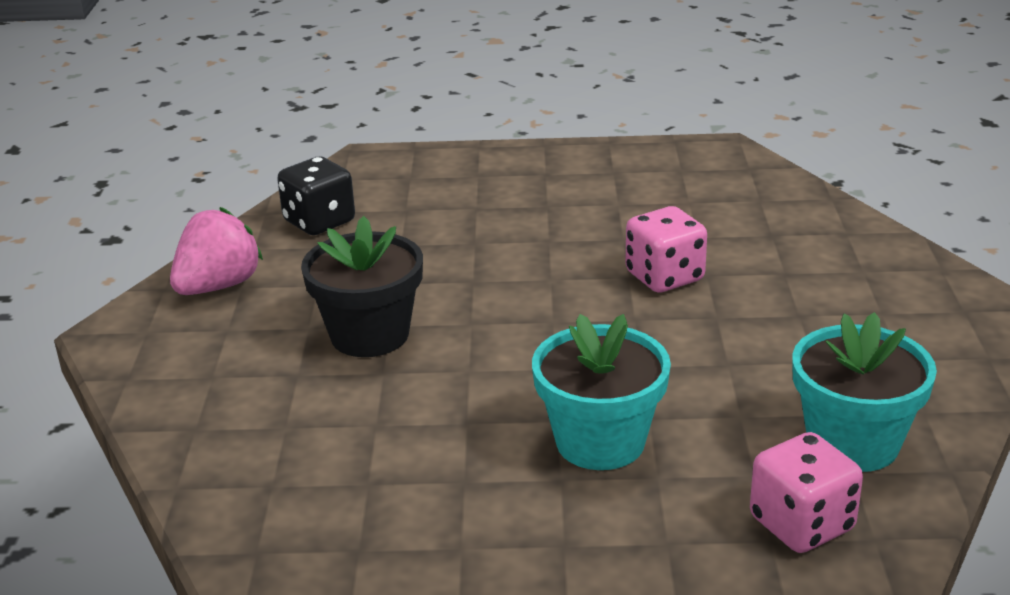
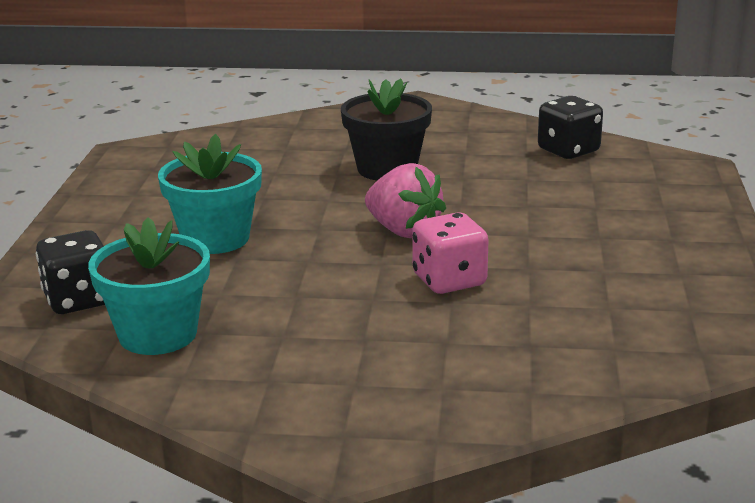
camera: 95 degrees right, 5 degrees down
pink strawberry [170,207,263,295] -> pink strawberry moved to [365,163,446,238]
pink dice [750,432,863,553] -> black dice [36,230,105,314]

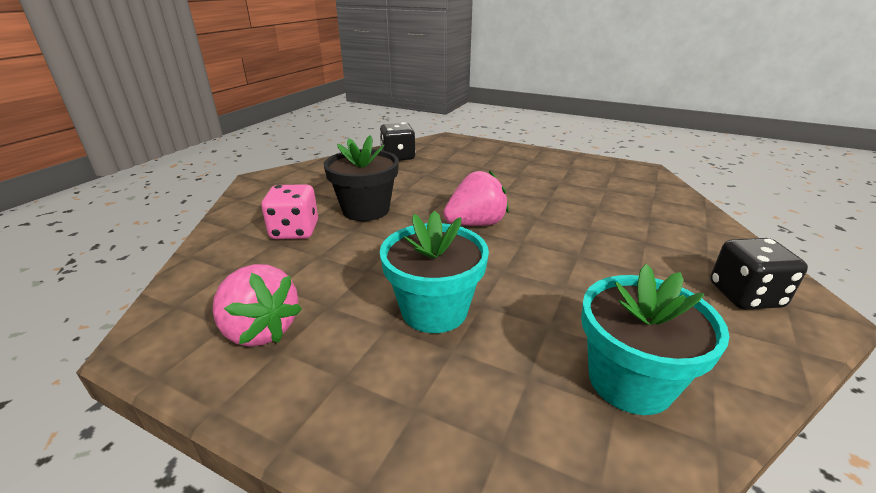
camera: 70 degrees left, 5 degrees up
black dice [36,230,105,314] -> black dice moved to [710,238,808,310]
pink dice [412,212,489,294] -> pink dice moved to [261,184,318,239]
none -> pink strawberry [212,264,302,347]

